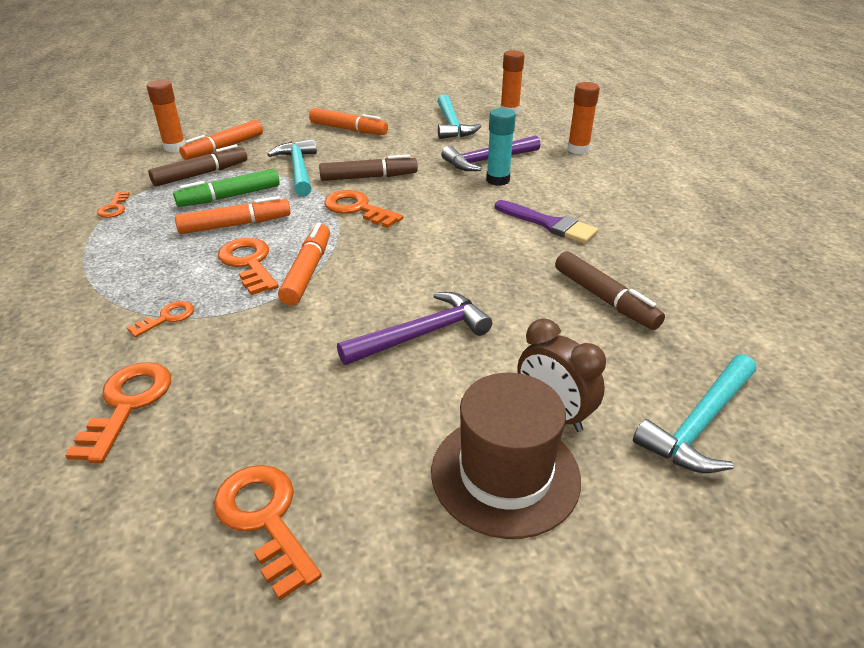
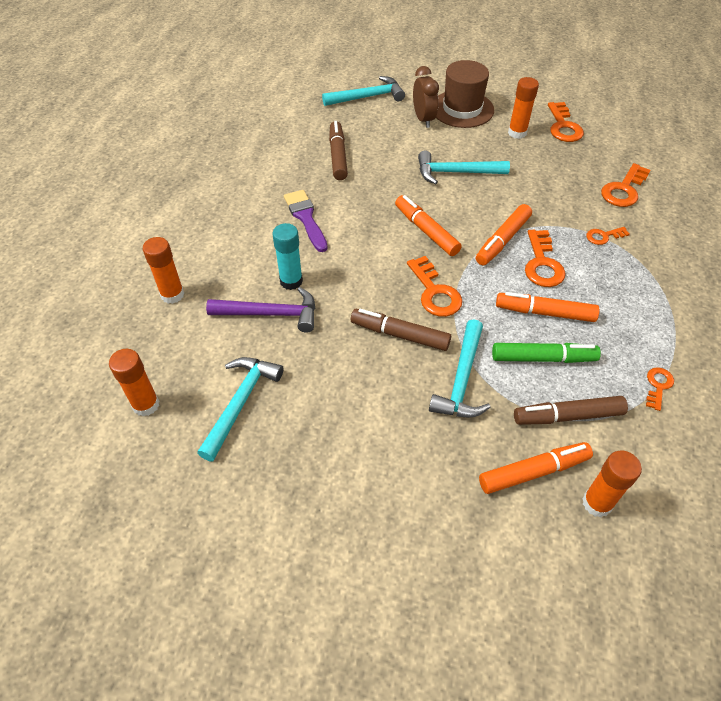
camera: 150 degrees left, 15 degrees up
orange marker [309,108,388,135] -> orange marker moved to [395,195,462,256]
purple hammer [337,292,492,365] -> turquoise hammer [418,151,510,184]
none -> orange glue stick [508,77,539,139]

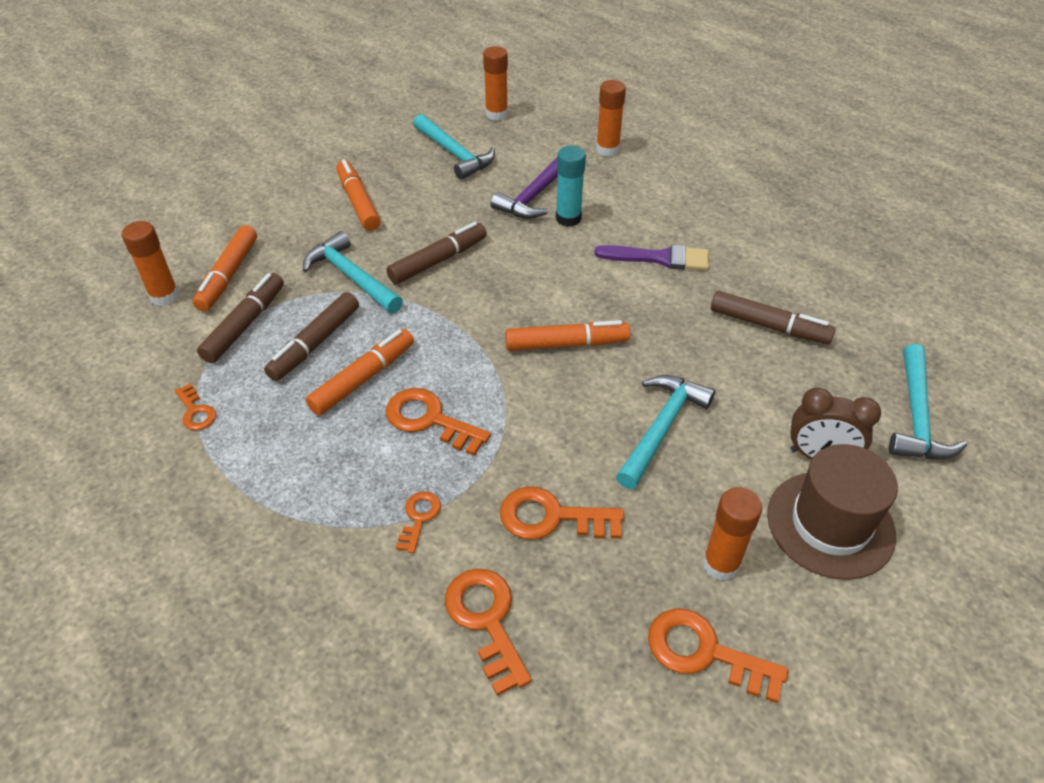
camera: 120 degrees right, 5 degrees down
orange key [407,256,462,317] -> orange key moved to [500,486,624,540]
orange marker [476,204,532,265] -> orange marker moved to [336,159,381,231]
green marker [492,343,601,363] -> brown marker [264,292,359,381]

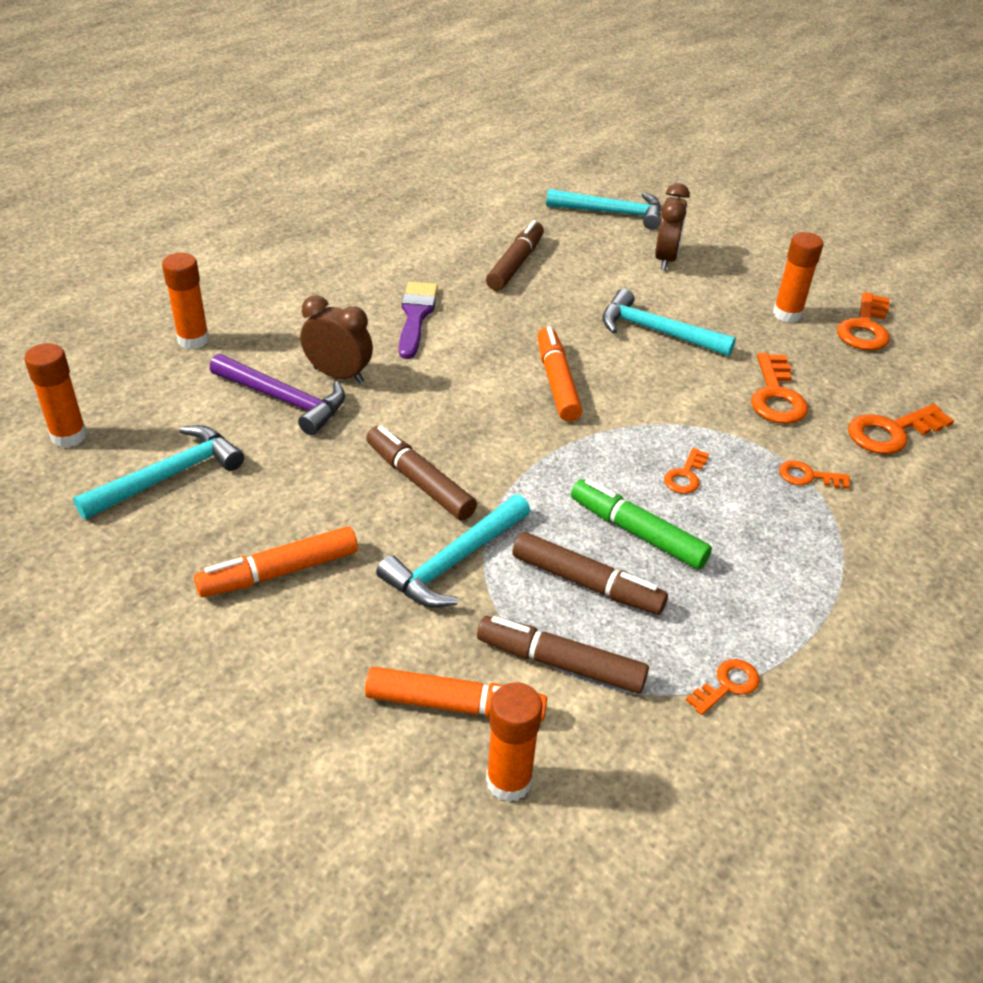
camera: 95 degrees left, 5 degrees down
orange marker [306,329,414,415] -> green marker [571,479,712,569]
orange key [386,388,491,456] -> orange key [664,448,709,494], size x0.58
turquoise glue stick [556,146,586,227] -> brown clock [300,295,373,383]
brown hat [767,444,898,580] -> none

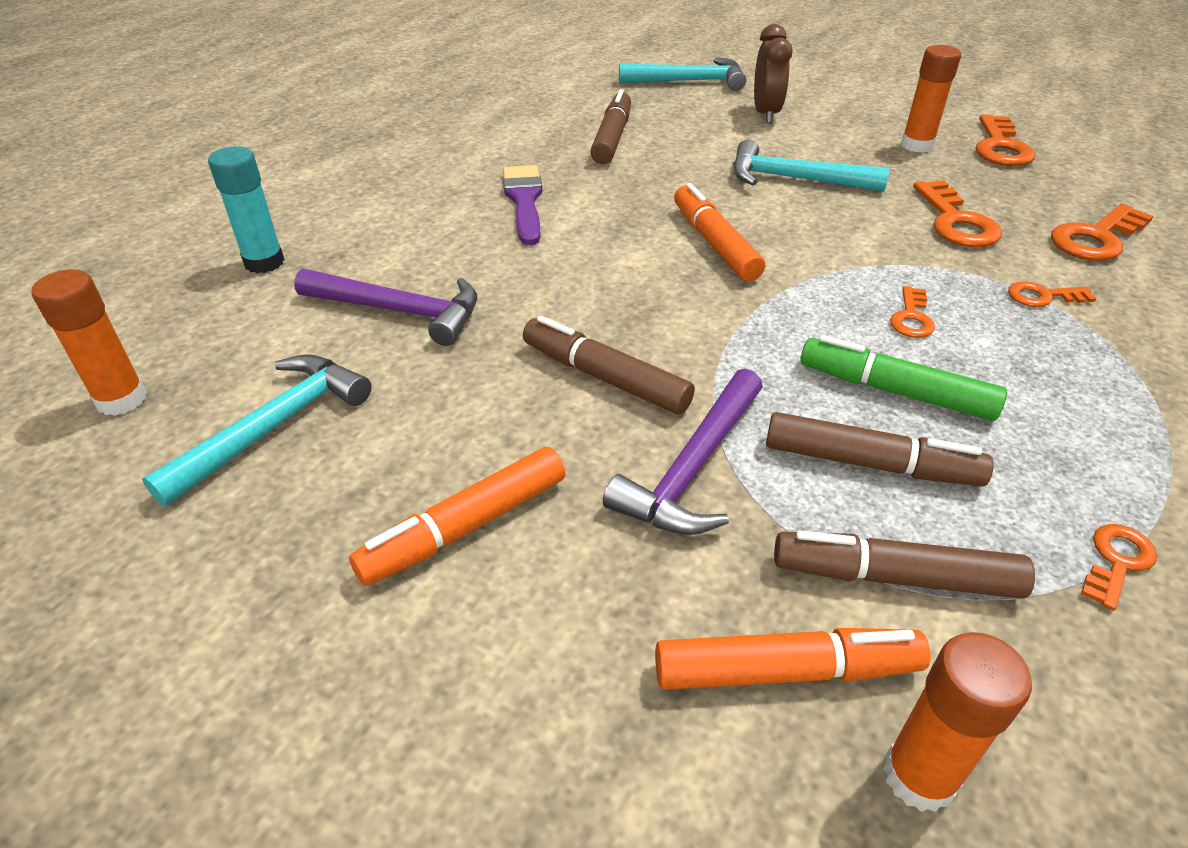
camera: 10 degrees left, 0 degrees up
orange glue stick [162,253,209,349] -> turquoise glue stick [208,146,284,273]
brown clock [300,295,373,383] -> none
turquoise hammer [376,495,530,607] -> purple hammer [603,369,763,535]

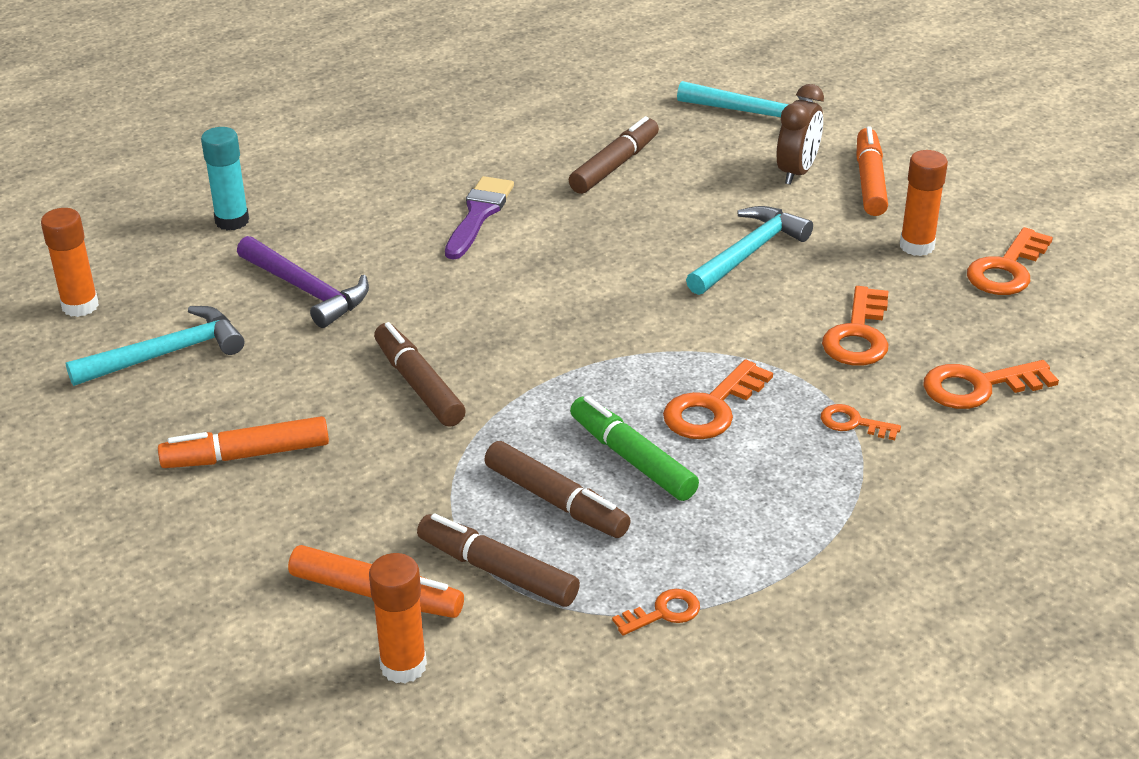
camera: 25 degrees right, 5 degrees down
purple hammer [603,369,763,535] -> none
orange marker [674,183,765,281] -> orange marker moved to [856,126,888,216]
turquoise hammer [733,139,889,191] -> turquoise hammer turned 90 degrees clockwise [686,206,813,295]
orange key [890,286,935,338] -> orange key [663,360,773,439], size x1.73

